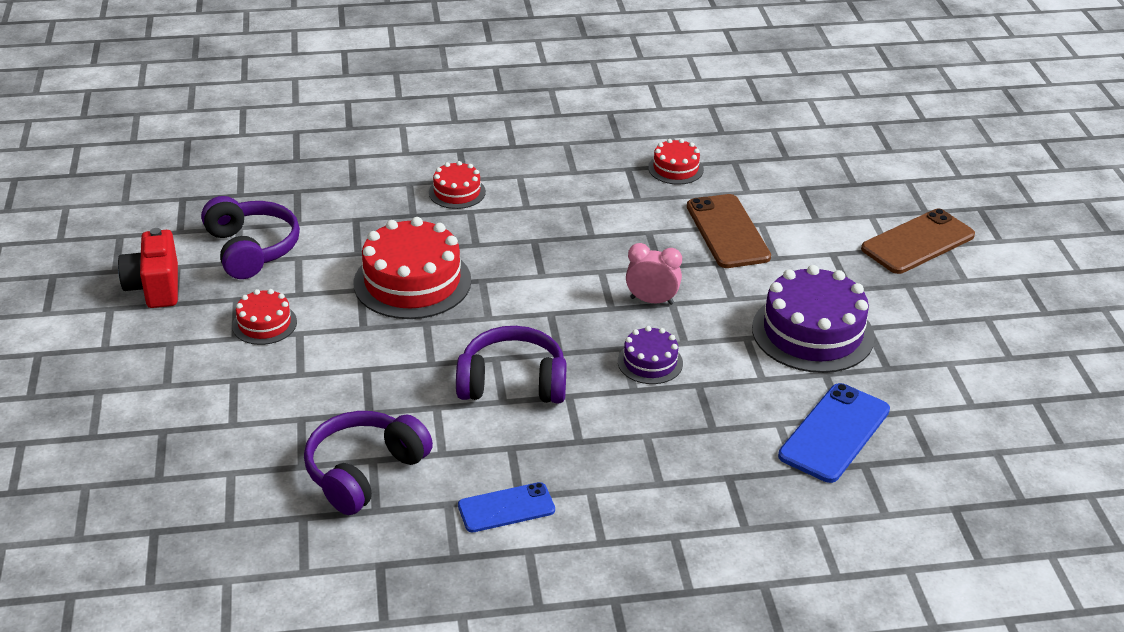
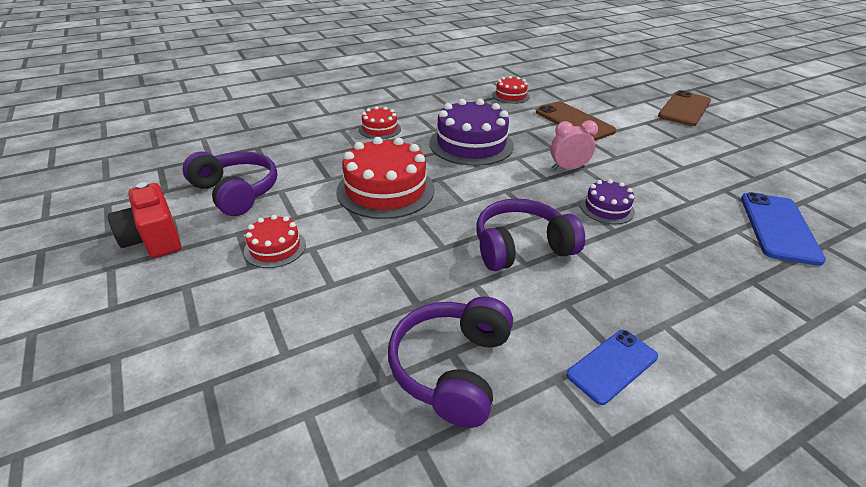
camera: 20 degrees left, 0 degrees up
purple cake [752,265,875,373] -> purple cake moved to [429,99,514,166]

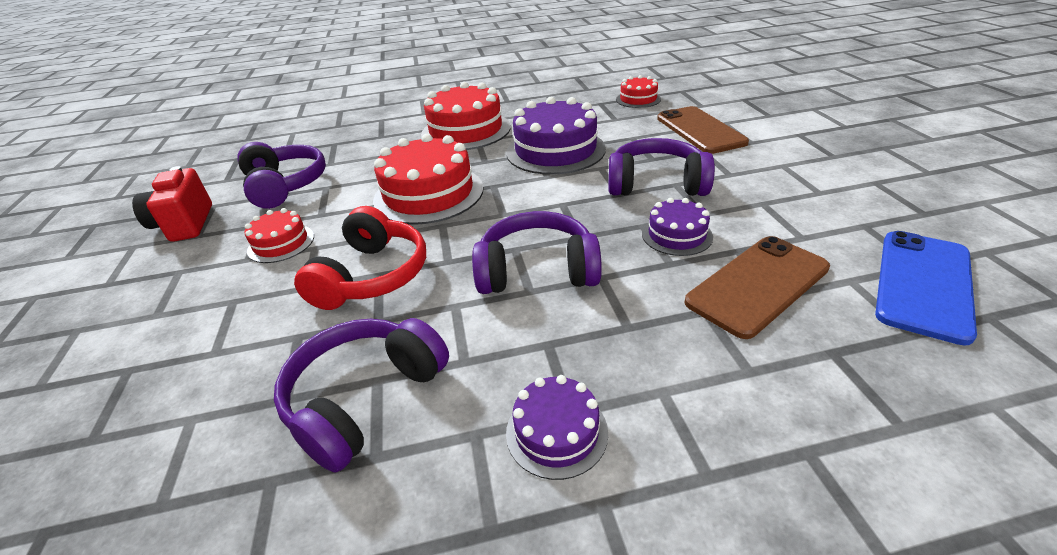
camera: 20 degrees right, 0 degrees up
red cake [359,106,401,139] -> red cake [421,82,511,150], size x1.91
pink clock [551,120,598,170] -> purple headphones [608,138,715,196]
blue phone [566,330,658,405] -> purple cake [506,375,608,480]
brown phone [658,90,711,126] -> brown phone moved to [685,236,830,339]
none -> red headphones [294,206,426,310]

